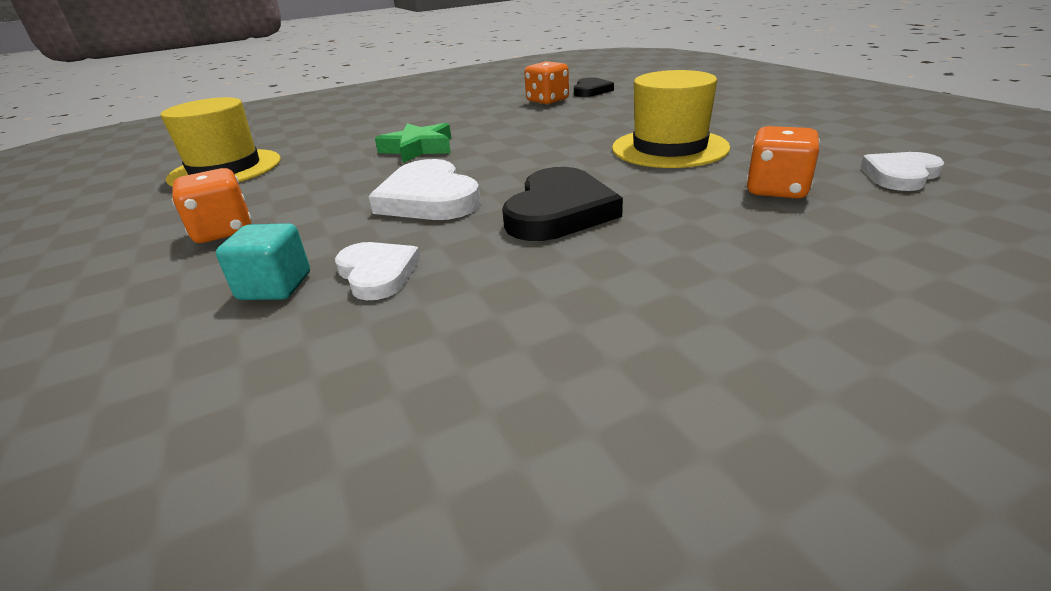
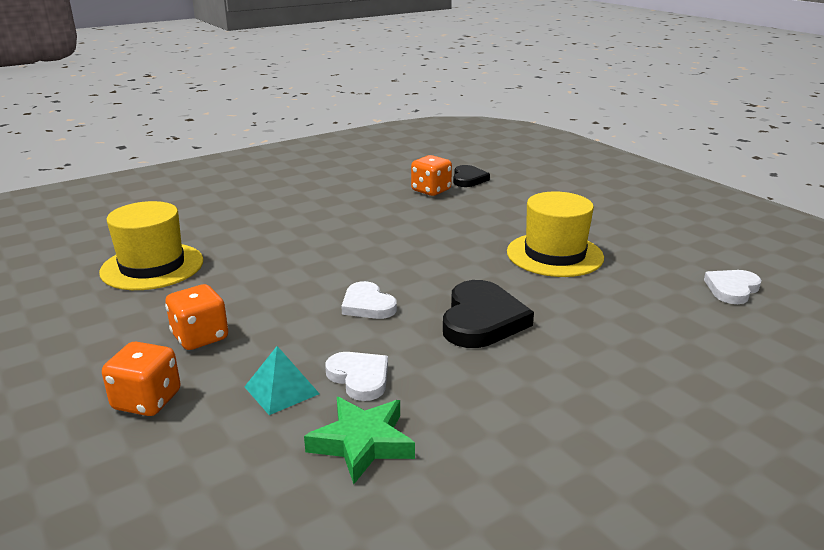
camera: 10 degrees left, 5 degrees down
turquoise cube [216,223,310,300] -> turquoise pyramid [244,346,320,415]
white heart [369,159,481,220] -> white heart [341,281,397,319], size x0.62
green star [375,123,452,163] -> green star moved to [304,397,415,484]
orange dice [746,126,820,198] -> orange dice moved to [102,341,181,416]

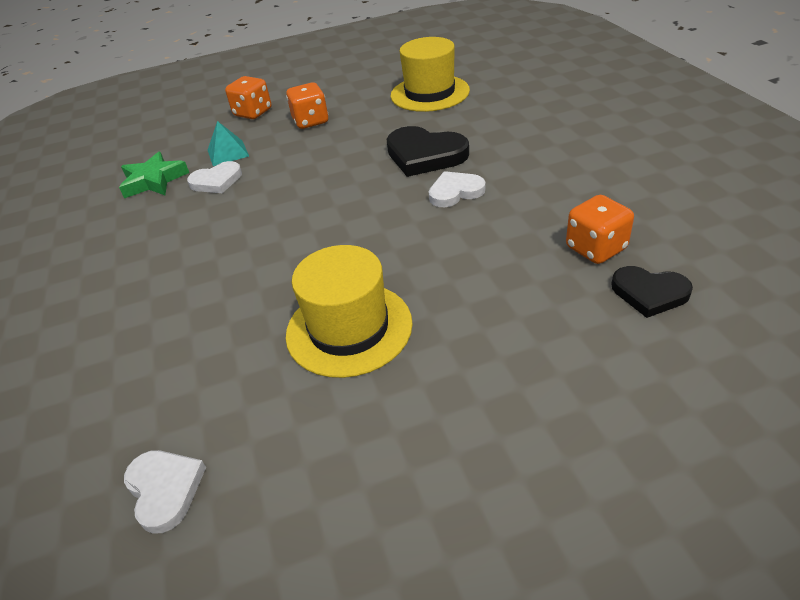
camera: 110 degrees right, 15 degrees up
white heart [341,281,397,319] -> white heart moved to [429,171,486,207]
black heart [443,280,534,348] -> black heart moved to [386,126,469,177]

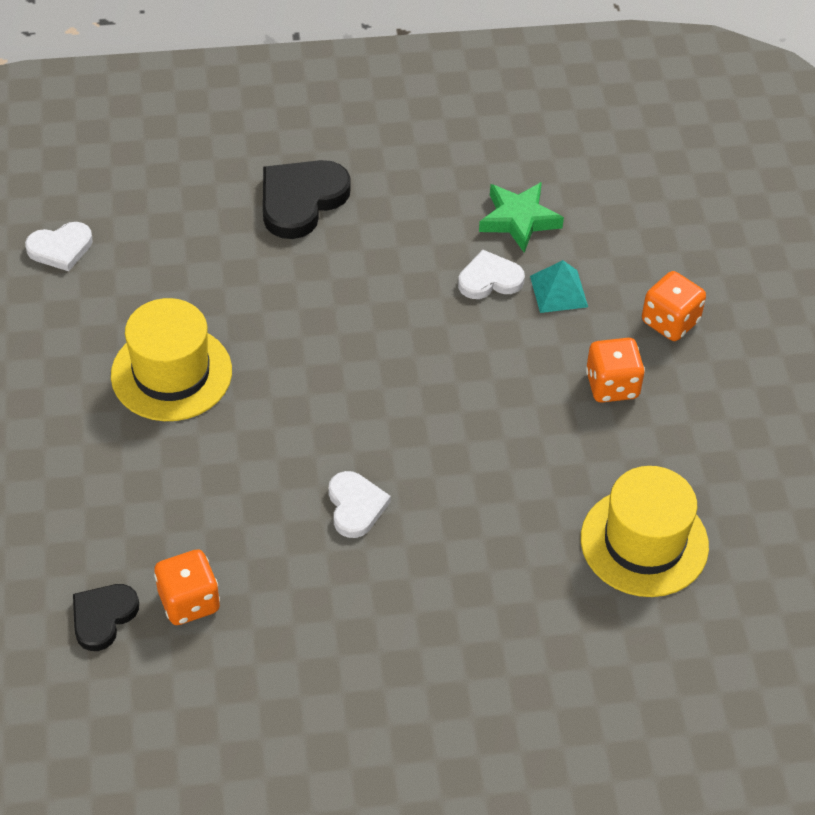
camera: 95 degrees right, 10 degrees up
white heart [187,161,242,193] -> white heart turned 90 degrees clockwise [458,250,525,299]
black heart [386,126,469,177] -> black heart moved to [263,160,351,239]

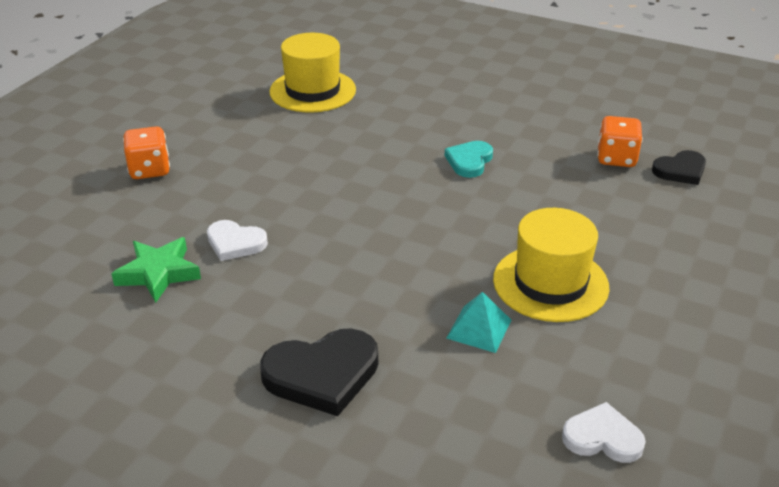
camera: 145 degrees left, 15 degrees down
white heart [328,471,391,538] -> turquoise heart [445,141,493,178]
turquoise pyramid [530,260,588,313] -> turquoise pyramid moved to [446,292,512,353]
orange dice [586,338,645,403] -> none

